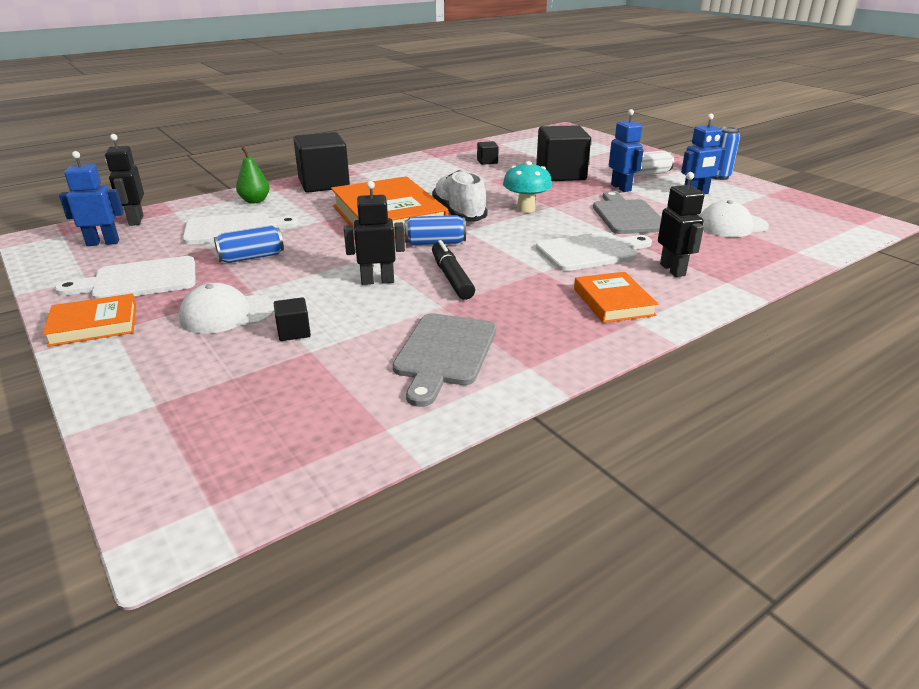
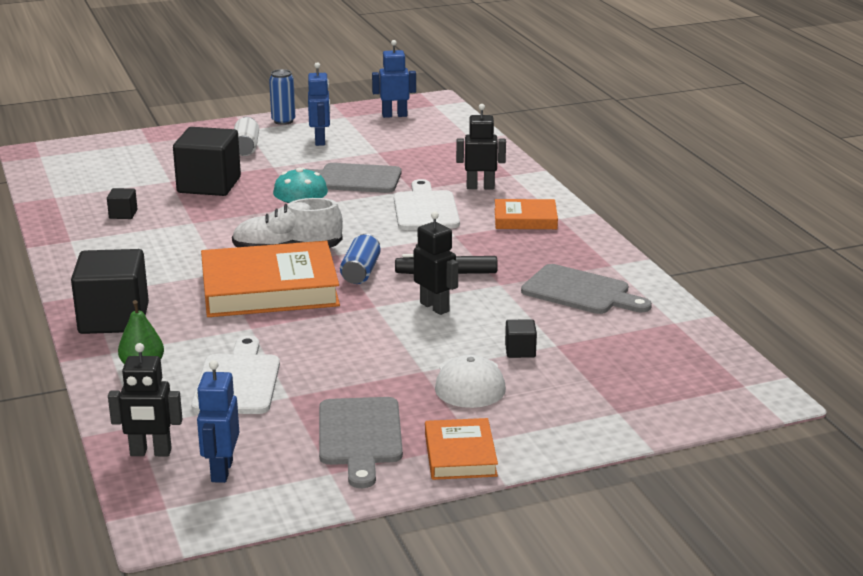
camera: 75 degrees left, 5 degrees down
white cutting board [55,256,196,299] -> grey cutting board [319,397,403,488]
blue can [214,225,284,263] -> none
black robot [344,181,405,285] -> black robot turned 135 degrees clockwise [414,211,458,315]
blue robot [609,109,644,192] -> blue robot moved to [372,40,416,118]
white cap [700,200,769,237] -> none

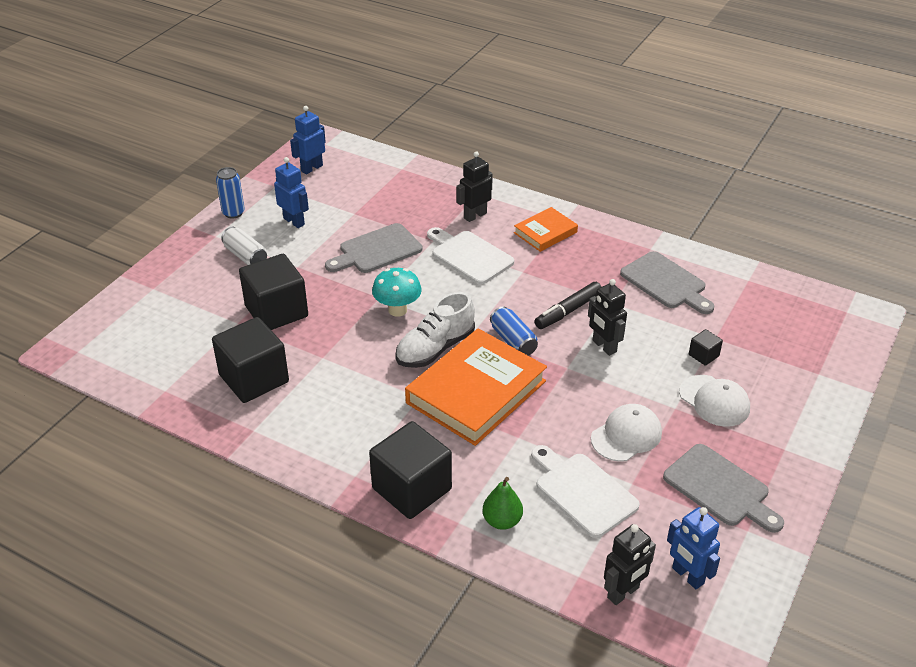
camera: 40 degrees left, 15 degrees up
black cube [107,188,137,219] -> black cube [212,317,289,403], size x2.29
black robot [414,211,458,315] -> black robot turned 135 degrees counterclockwise [588,279,627,356]
orange book [425,418,498,480] -> none
grey cutting board [521,264,652,314] -> grey cutting board turned 60 degrees clockwise [620,251,714,314]
none -> white cap [591,404,662,462]

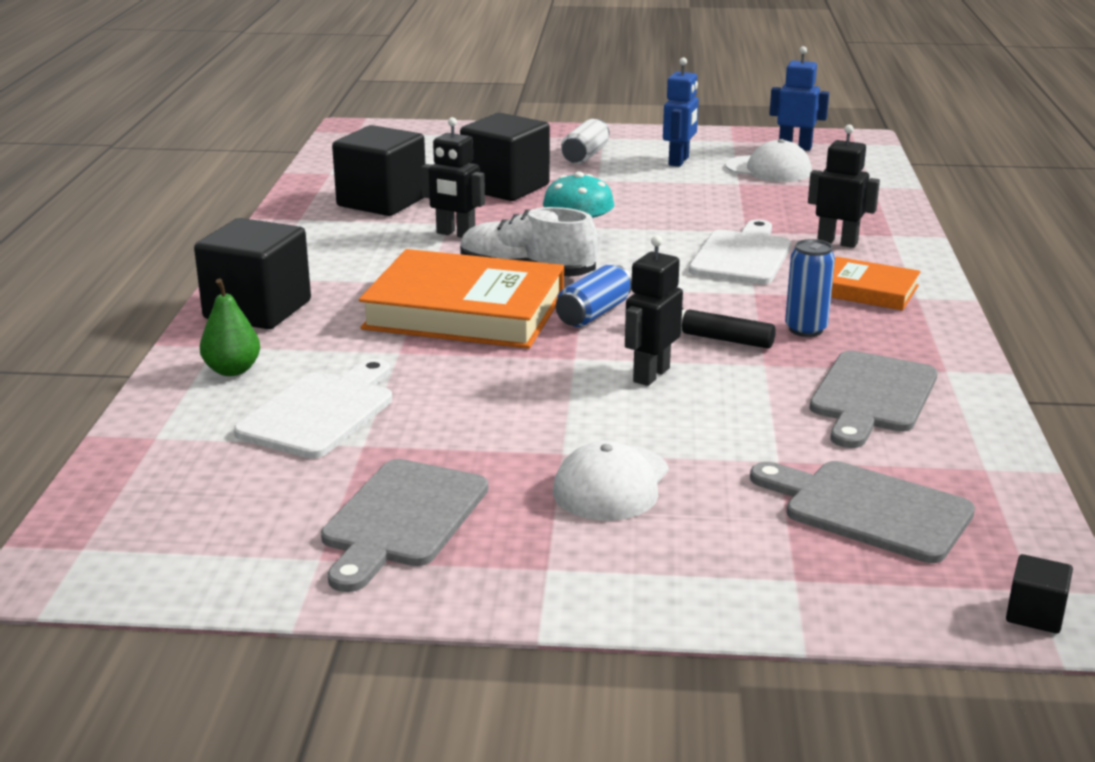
camera: 65 degrees right, 15 degrees down
blue can [216,167,245,219] -> blue can moved to [785,239,835,337]
grey cutting board [325,223,422,273] -> grey cutting board moved to [750,461,975,563]
white cap [591,404,662,462] -> white cap moved to [725,139,812,182]
black robot [604,524,656,605] -> black robot moved to [421,117,485,238]
blue robot [667,507,720,589] -> none
black cube [689,329,723,366] -> black cube moved to [1006,554,1073,633]

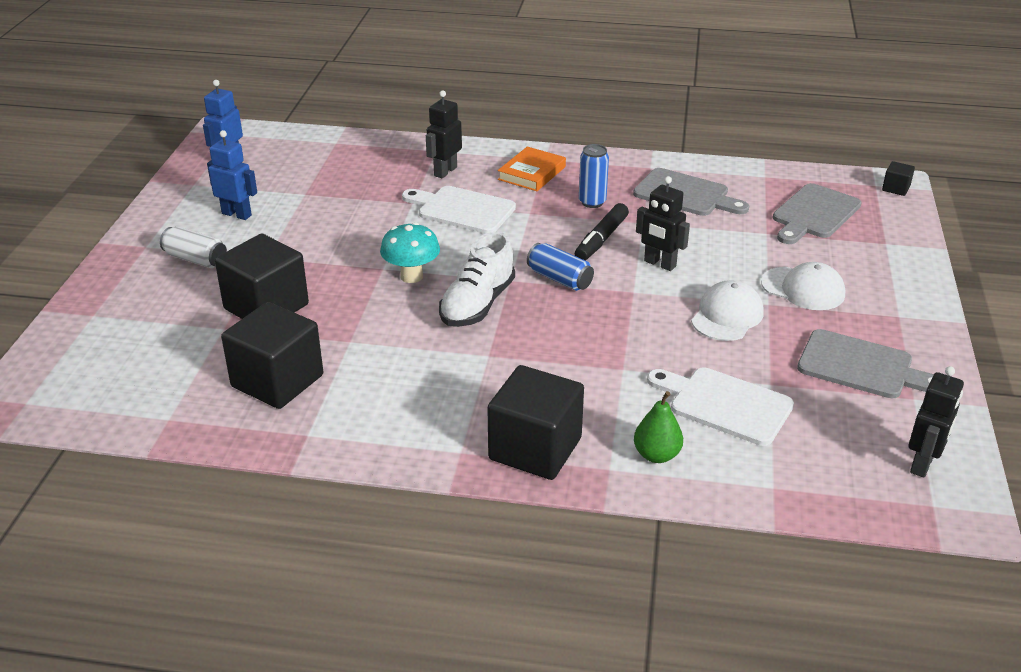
camera: 85 degrees left, 10 degrees up
orange book [359,249,564,349] -> none
black robot [421,117,485,238] -> black robot moved to [909,366,964,478]
white cap [725,139,812,182] -> white cap moved to [691,280,764,341]

